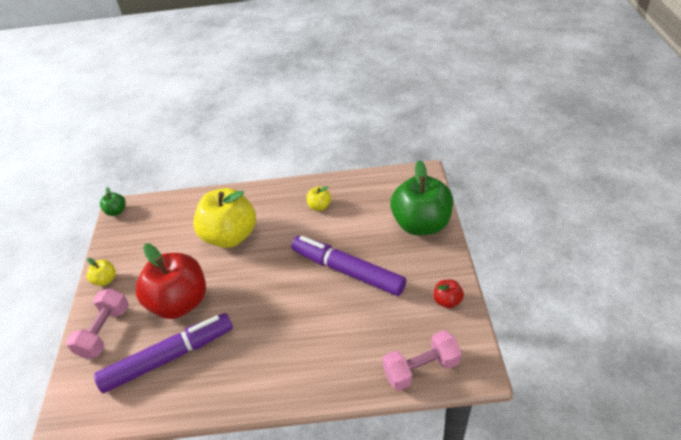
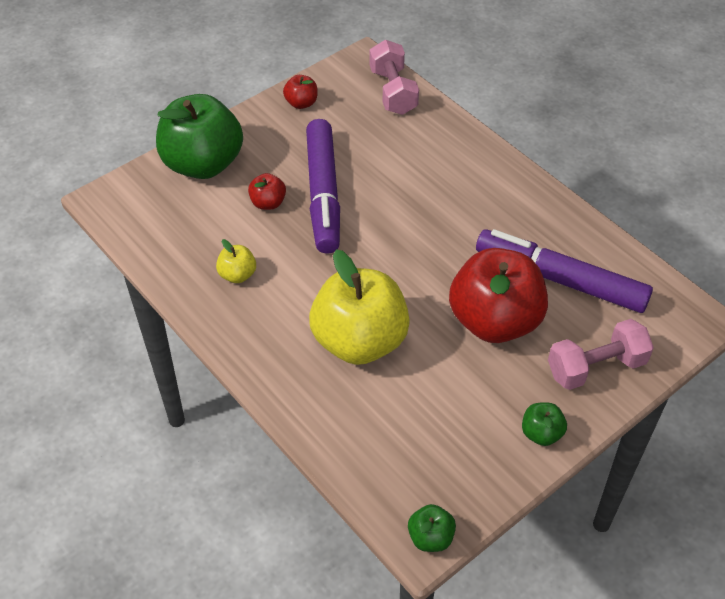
camera: 130 degrees left, 5 degrees up
yellow apple [87,258,116,286] -> green apple [522,402,567,446]
pink dumbbell [383,330,461,391] -> pink dumbbell turned 45 degrees clockwise [369,40,419,115]
none -> red apple [248,173,286,210]

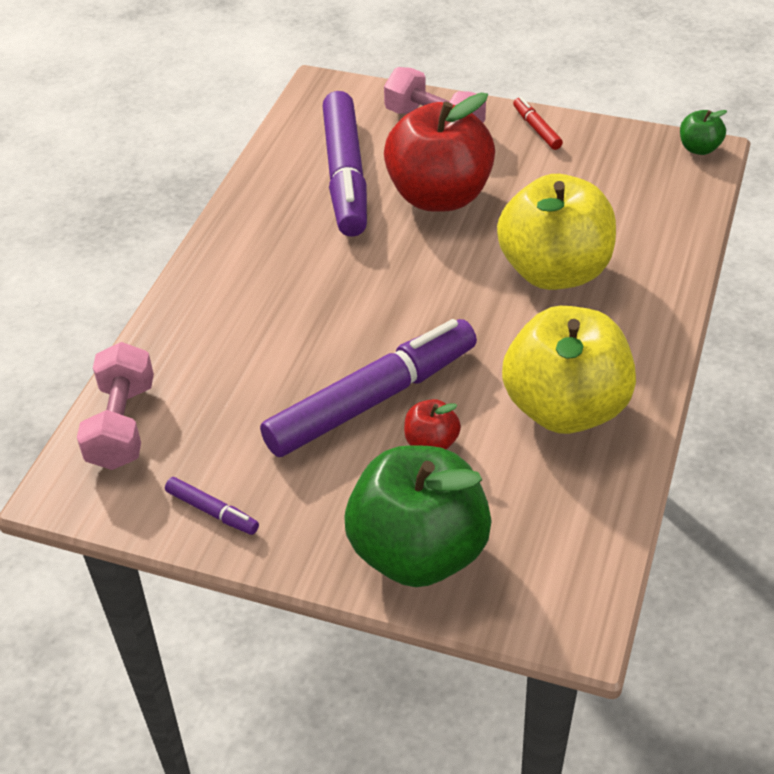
camera: 120 degrees left, 5 degrees down
yellow apple [216,239,256,283] -> yellow apple [502,306,636,434], size x2.33
red apple [283,75,318,109] -> purple marker [165,477,259,535]
pink dumbbell [369,40,419,115] -> pink dumbbell turned 45 degrees counterclockwise [77,342,154,470]
green apple [522,402,567,446] -> red marker [513,97,563,150]

